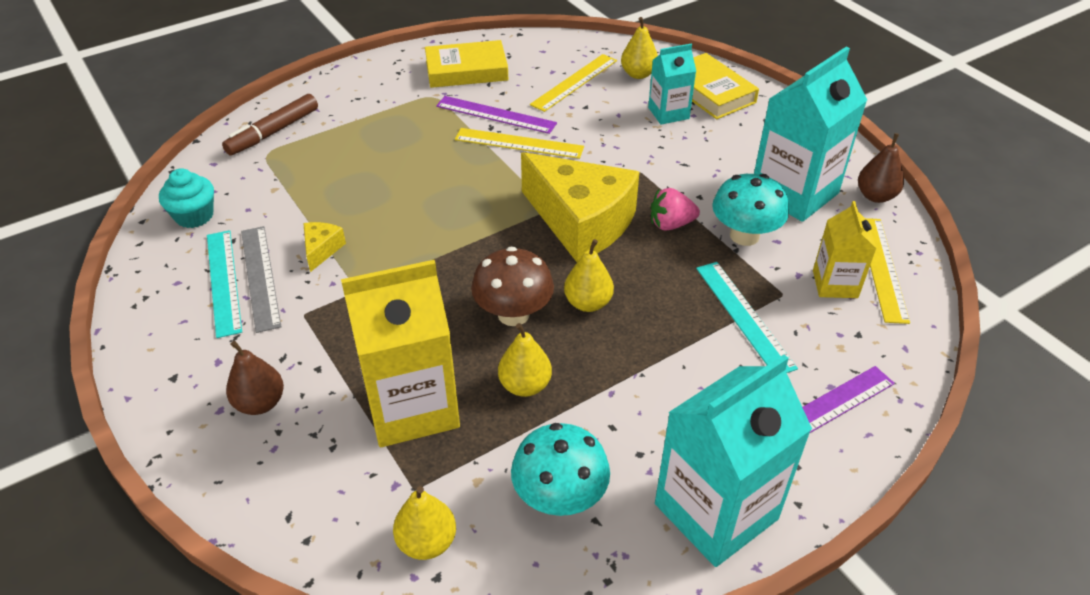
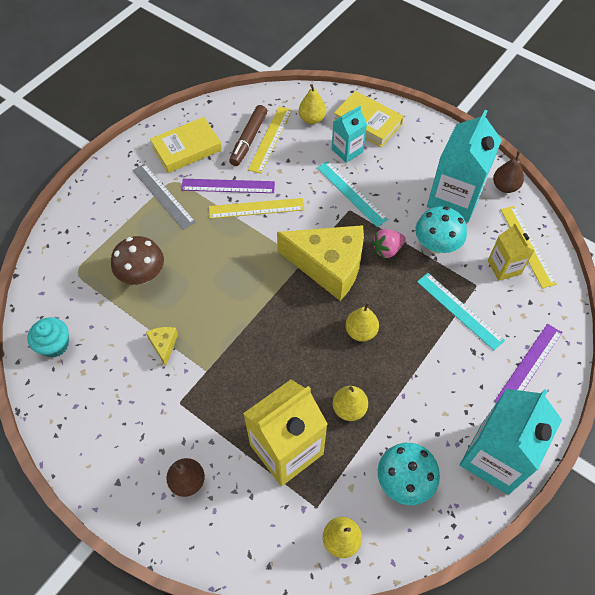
camera: 20 degrees left, 15 degrees up
turquoise ruler [207,230,242,338] -> turquoise ruler moved to [317,161,388,227]
brown marker [222,94,318,156] -> brown marker moved to [229,105,267,166]
grey ruler [241,226,281,333] -> grey ruler moved to [132,163,195,230]
brown mushroom [471,246,554,326] -> brown mushroom moved to [111,236,164,285]

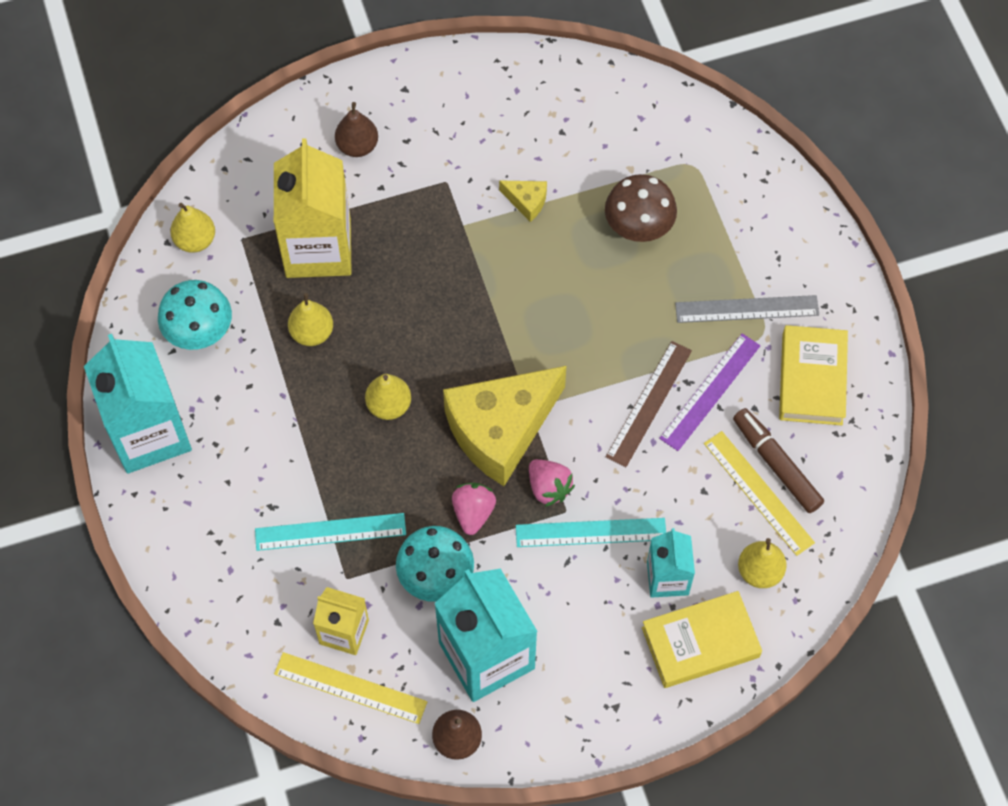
camera: 125 degrees right, 5 degrees up
turquoise cupcake [27,317,69,358] -> none
yellow ruler [209,198,304,219] -> brown ruler [606,341,692,467]
purple ruler [495,324,562,403] -> none
none -> pink strawberry [529,459,575,507]

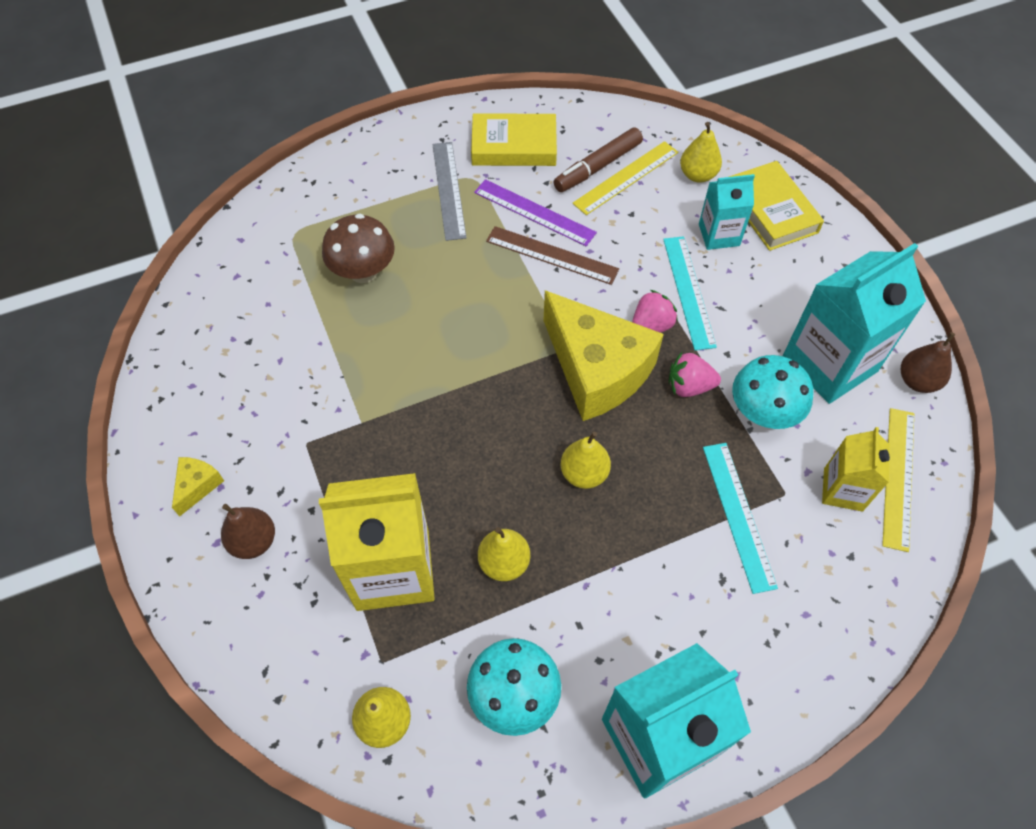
camera: 95 degrees left, 5 degrees down
yellow cheese [499,180,547,222] -> yellow cheese moved to [172,457,224,516]

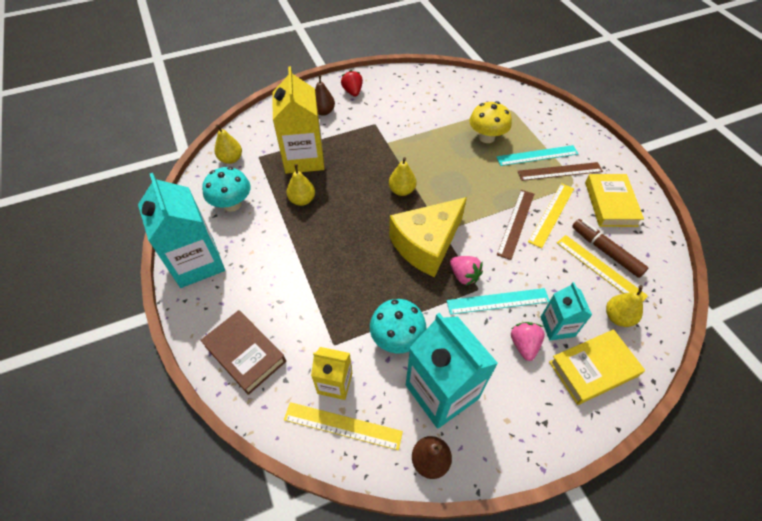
camera: 90 degrees right, 5 degrees down
yellow cheese [172,457,224,516] -> red strawberry [341,70,363,97]
brown mushroom [322,214,395,283] -> yellow mushroom [469,101,512,143]
grey ruler [432,142,467,241] -> brown ruler [517,162,603,181]
purple ruler [474,179,597,246] -> yellow ruler [528,183,574,248]
yellow pear [561,432,611,489] -> yellow pear moved to [389,157,416,196]
pink strawberry [669,352,721,397] -> pink strawberry moved to [511,322,545,361]
turquoise ruler [703,443,778,594] -> turquoise ruler moved to [496,145,578,166]
none -> brown book [200,310,286,395]

